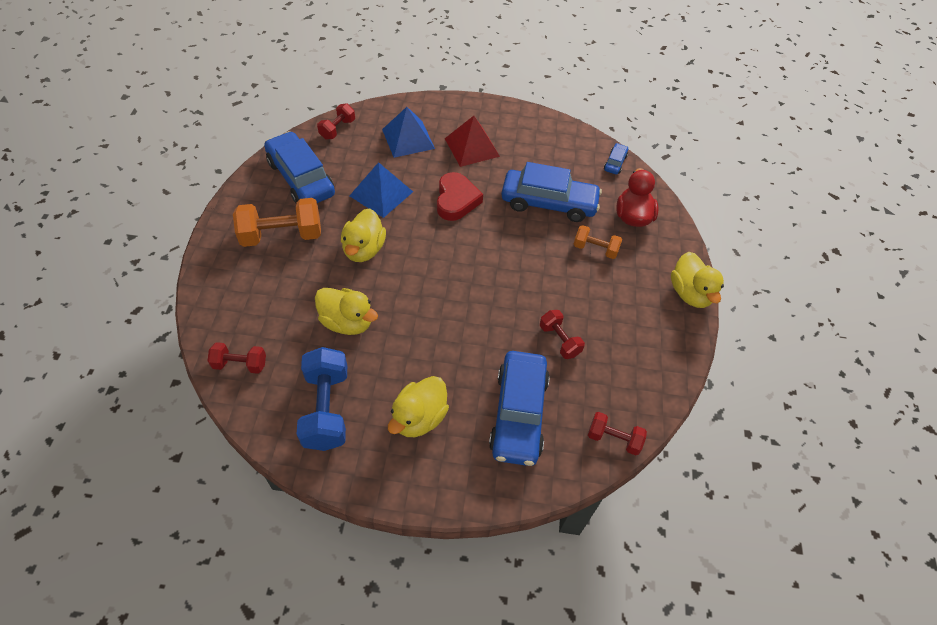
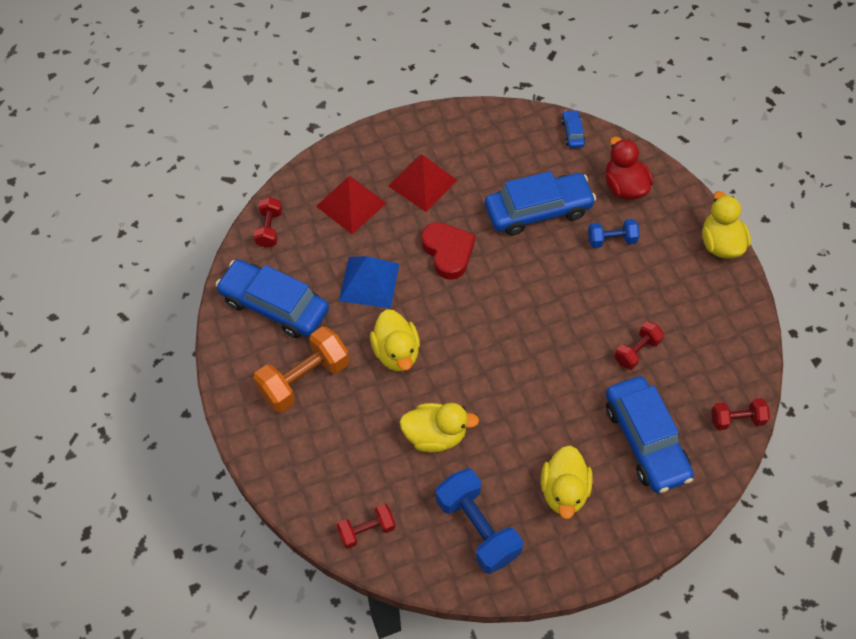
camera: 25 degrees left, 5 degrees up
blue pyramid [382,107,435,158] -> red pyramid [316,176,386,234]
red dumbbell [540,310,585,359] -> red dumbbell turned 75 degrees counterclockwise [614,321,664,370]
orange dumbbell [573,225,622,259] -> blue dumbbell [588,219,640,248]
yellow duck [671,252,724,308] -> yellow duck turned 150 degrees counterclockwise [702,191,751,259]

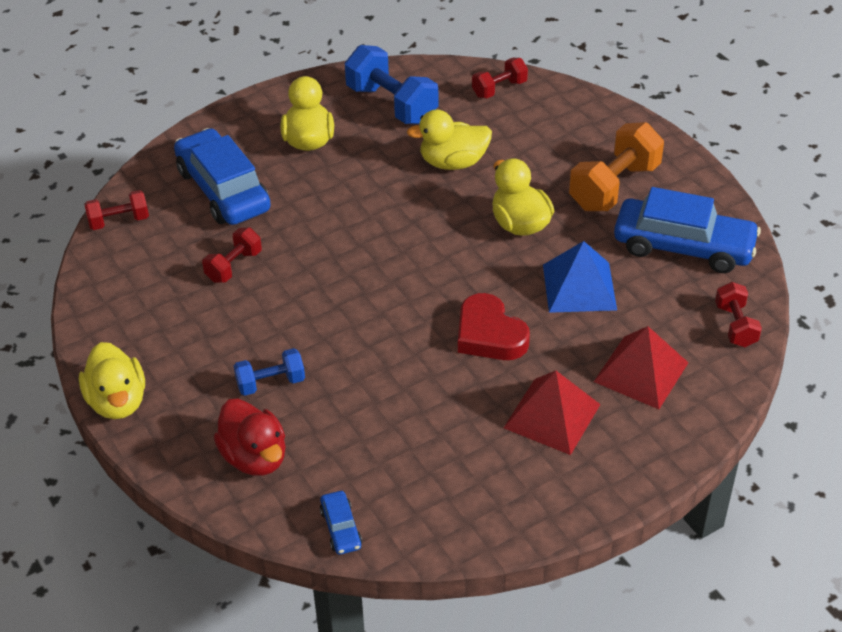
camera: 170 degrees right, 15 degrees down
blue car [485,171,596,236] -> none

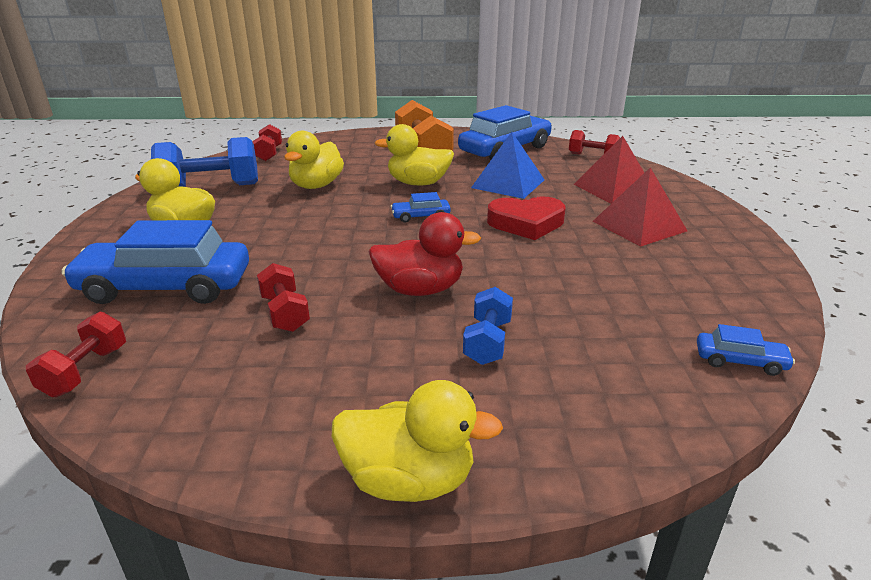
camera: 60 degrees left, 15 degrees down
red duck [214,399,286,476] -> red duck moved to [369,212,481,296]
none -> blue car [391,192,451,223]

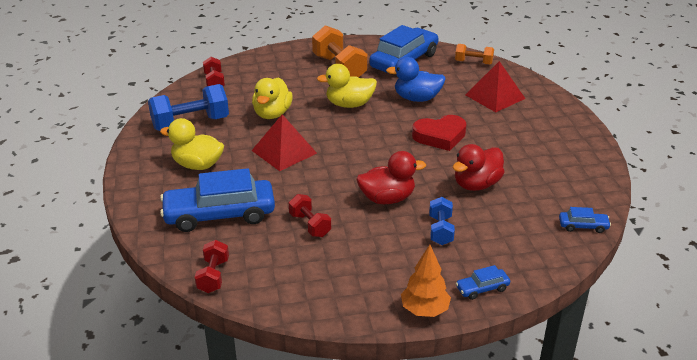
camera: 10 degrees left, 5 degrees up
yellow duck [332,380,503,502] -> orange tree [401,245,451,317]
blue car [391,192,451,223] -> blue car moved to [456,265,510,300]
blue pyramid [471,132,545,199] -> blue duck [386,57,446,102]
red dumbbell [569,130,620,155] -> orange dumbbell [455,44,494,65]
red pyramid [593,167,687,247] -> red pyramid moved to [252,114,317,171]
none -> red duck [453,144,505,191]

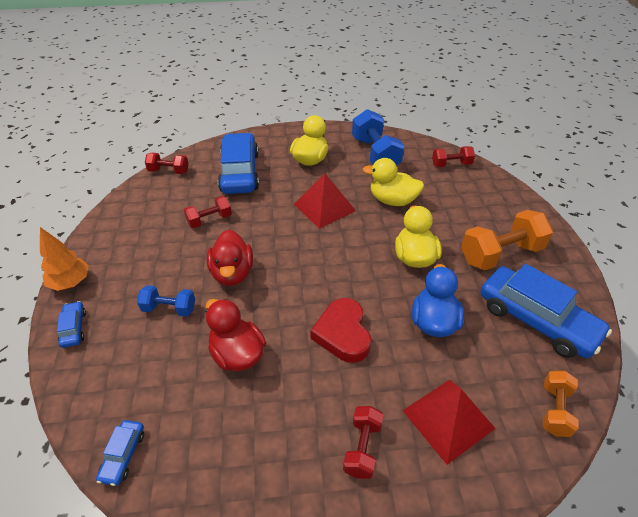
camera: 95 degrees right, 10 degrees up
none -> red dumbbell [343,406,384,479]

